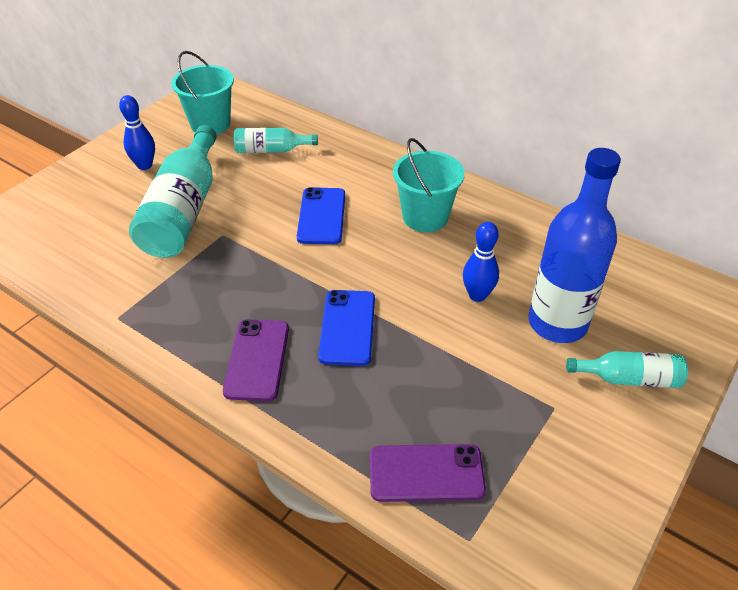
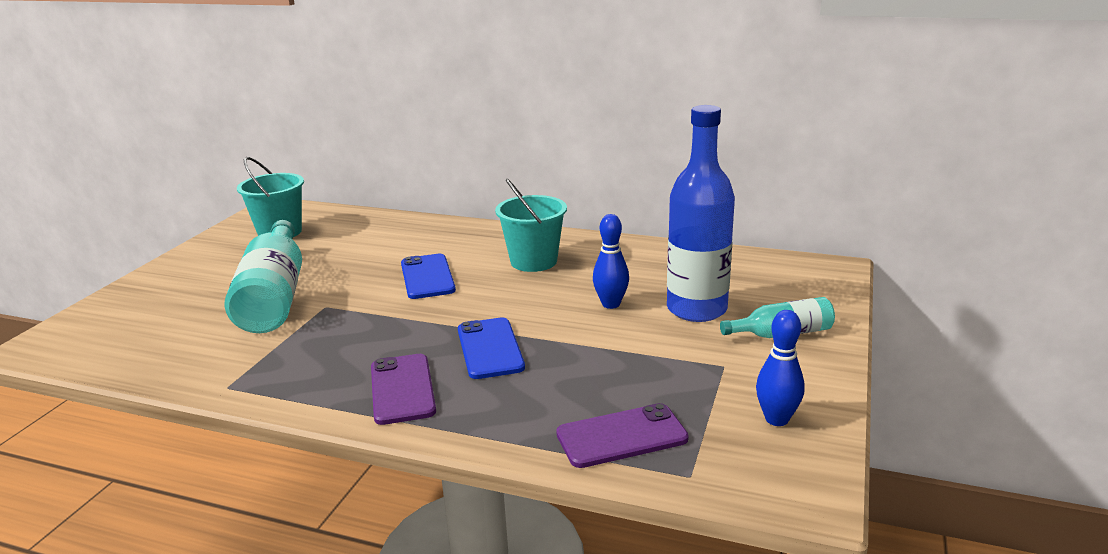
camera: 15 degrees left, 20 degrees down
blue bowling pin [119,95,155,170] -> blue bowling pin moved to [756,310,805,426]
turquoise bottle [234,128,318,153] -> none

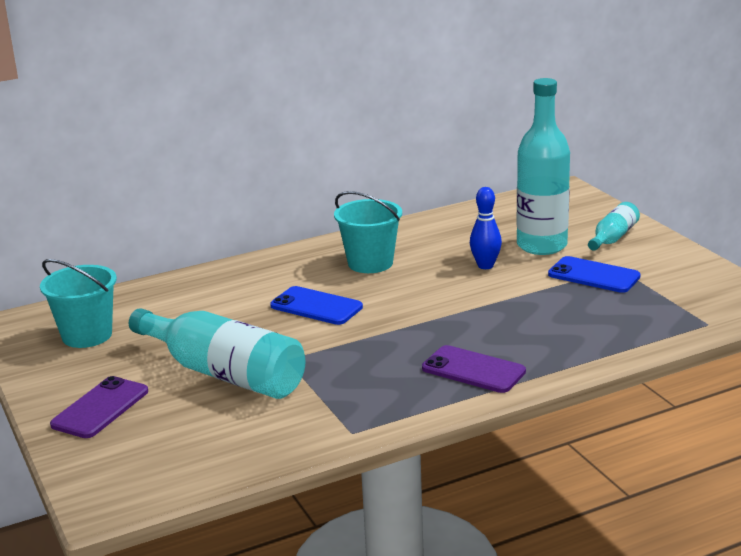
camera: 45 degrees left, 0 degrees up
blue phone [458,317,525,379] -> blue phone moved to [548,256,641,293]
purple phone [556,403,689,468] -> purple phone moved to [50,376,148,438]
blue bottle [667,105,735,322] -> turquoise bottle [517,78,570,255]
blue bowling pin [756,310,805,426] -> none

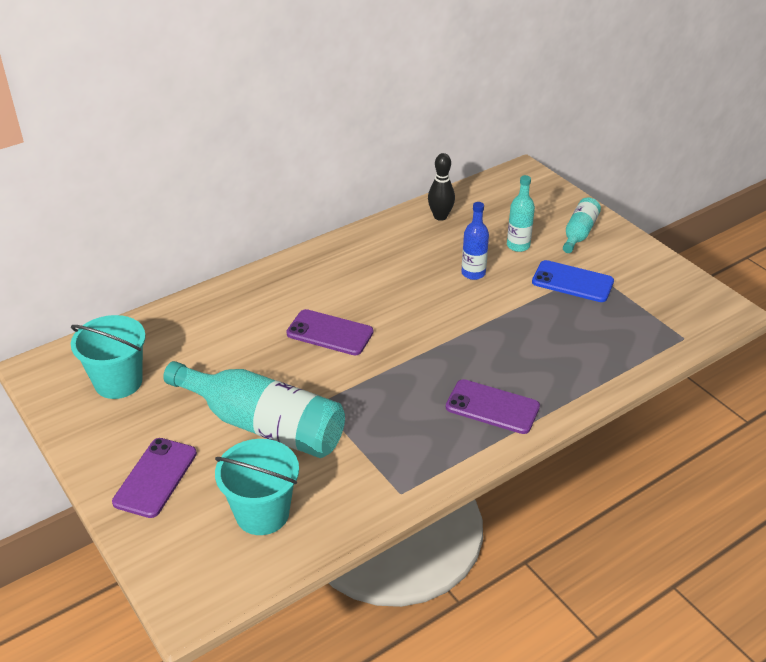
camera: 10 degrees left, 15 degrees up
blue phone [270,286,363,325] -> purple phone [286,309,373,355]
turquoise bucket [334,191,402,273] -> turquoise bucket moved to [215,439,299,535]
blue bowling pin [470,187,502,269] -> blue bottle [461,202,489,280]
turquoise bottle [517,78,570,255] -> turquoise bottle [507,175,535,252], size x0.51
none -> black bowling pin [428,153,455,221]

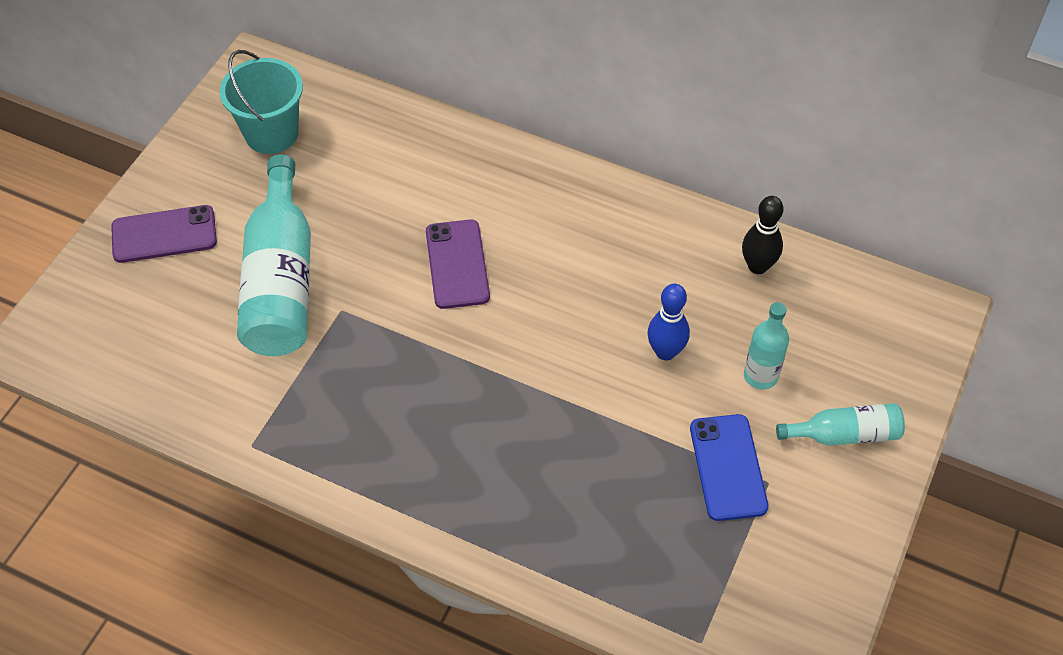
camera: 60 degrees right, 15 degrees up
turquoise bucket [215,439,299,535] -> none
purple phone [446,379,540,434] -> none
blue bottle [461,202,489,280] -> blue bowling pin [647,283,690,360]

